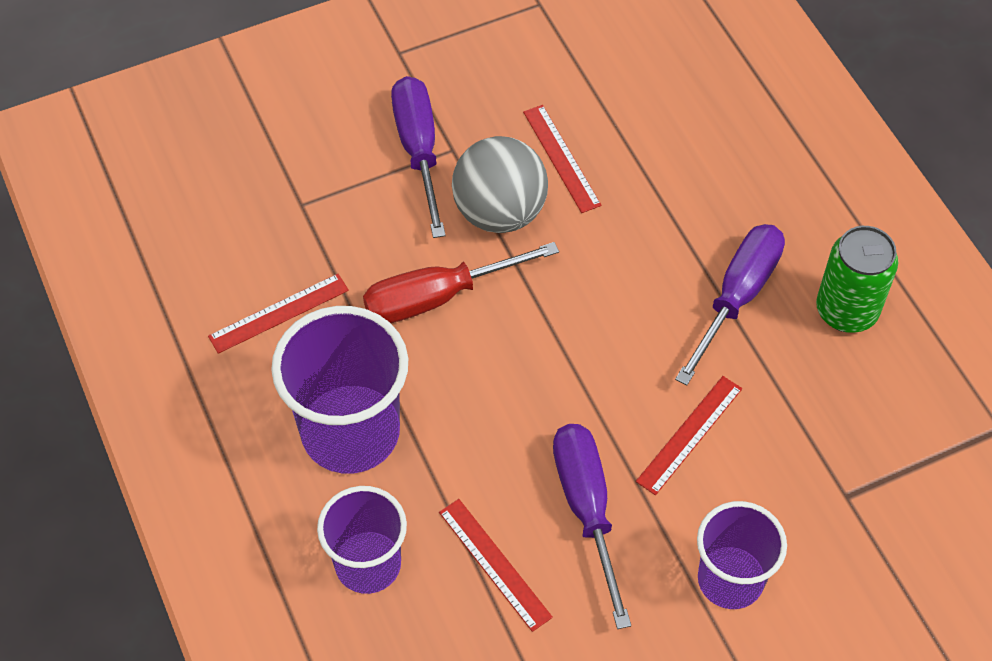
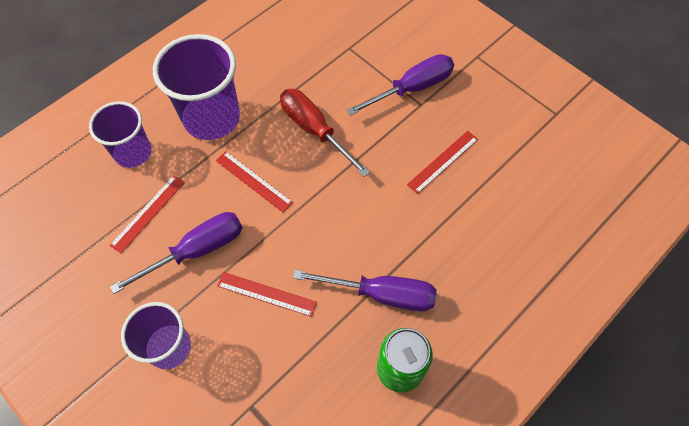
camera: 70 degrees right, 5 degrees up
red ruler [208,274,349,354] -> red ruler moved to [216,151,293,212]
grey ball [452,136,548,233] -> none

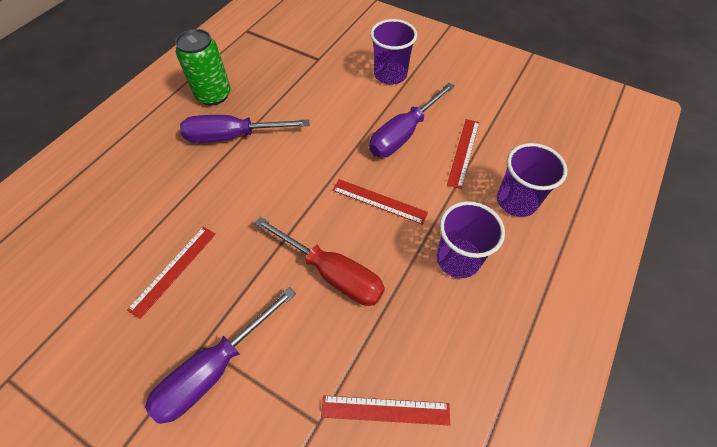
camera: 165 degrees right, 5 degrees down
purple cup [153,34,240,140] -> purple cup [437,201,505,278], size x0.64
red ruler [217,272,317,317] -> red ruler moved to [321,395,450,426]

